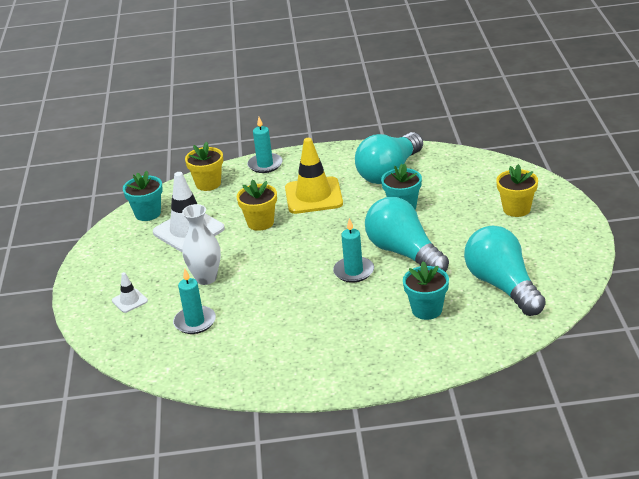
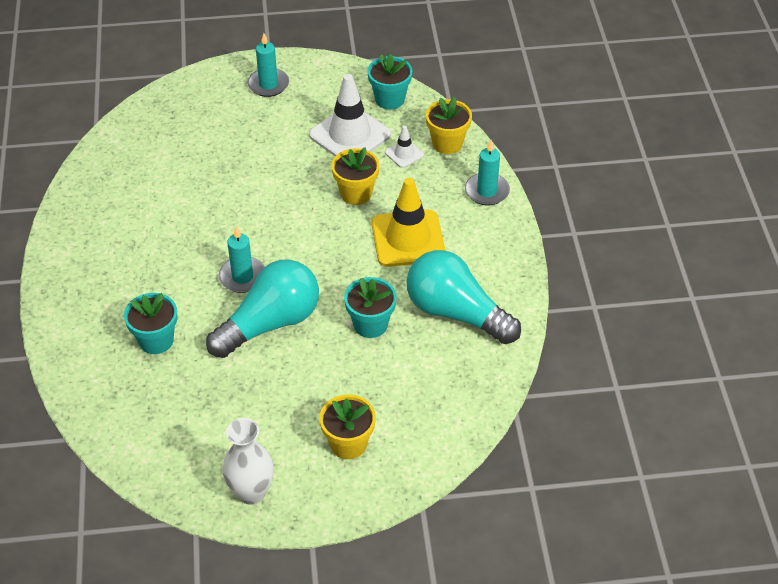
camera: 85 degrees right, 15 degrees up
white traffic cone [112,272,148,313] -> white traffic cone moved to [385,126,424,168]
turquoise candle [173,269,216,334] -> turquoise candle moved to [247,33,289,97]
white vase [182,204,221,285] -> white vase moved to [222,418,274,505]
turquoise light bulb [464,226,546,316] -> none

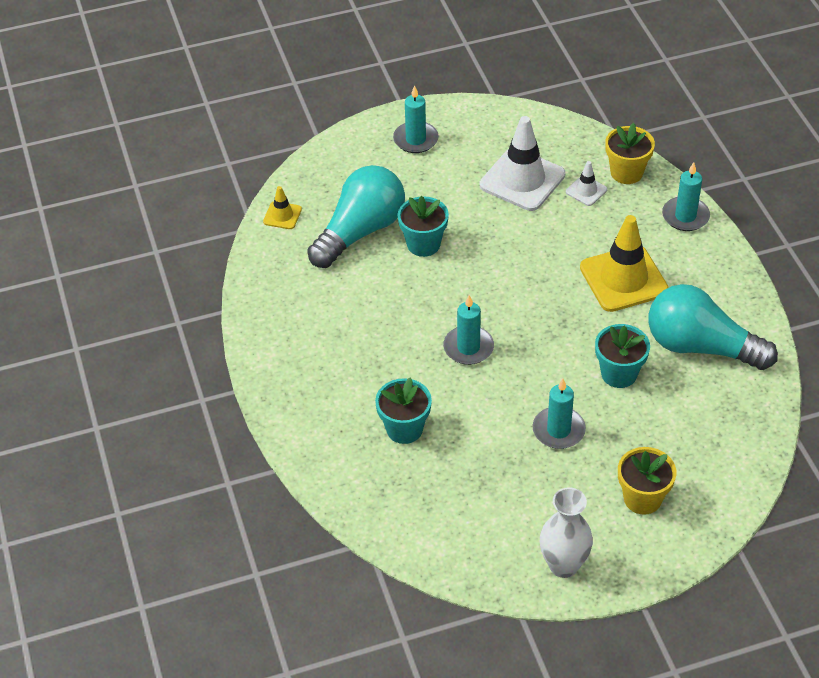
camera: 10 degrees left, 0 degrees up
turquoise light bulb [206,259,319,358] -> turquoise light bulb moved to [307,165,405,268]
yellow flower pot [331,147,380,205] -> none
turquoise flower pot [367,53,412,110] -> turquoise flower pot moved to [397,196,449,257]
none -> yellow traffic cone [263,186,302,229]
none -> turquoise candle [533,379,586,449]

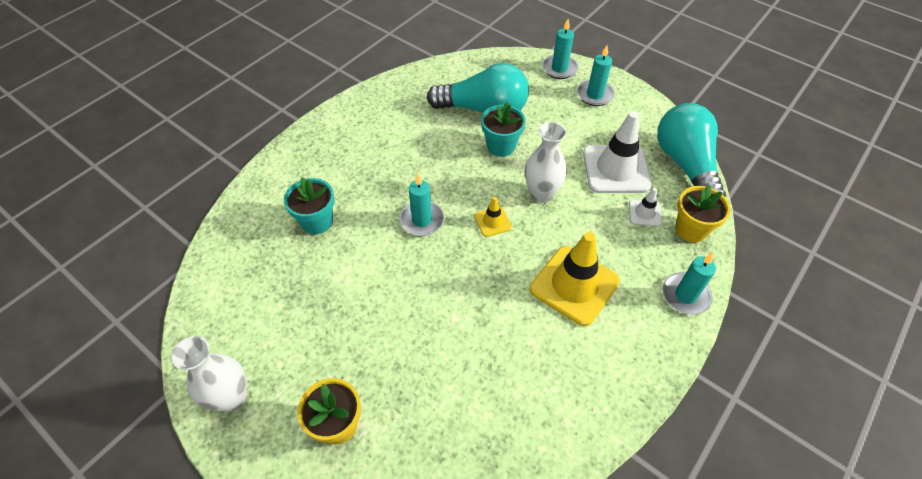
camera: 55 degrees right, 5 degrees up
yellow traffic cone [263,186,302,229] -> yellow traffic cone moved to [475,197,512,237]
turquoise candle [533,379,586,449] -> turquoise candle moved to [542,19,578,79]
turquoise flower pot [595,324,650,388] -> none
turquoise light bulb [649,284,778,370] -> turquoise light bulb moved to [657,103,726,197]
none -> white vase [525,122,567,203]

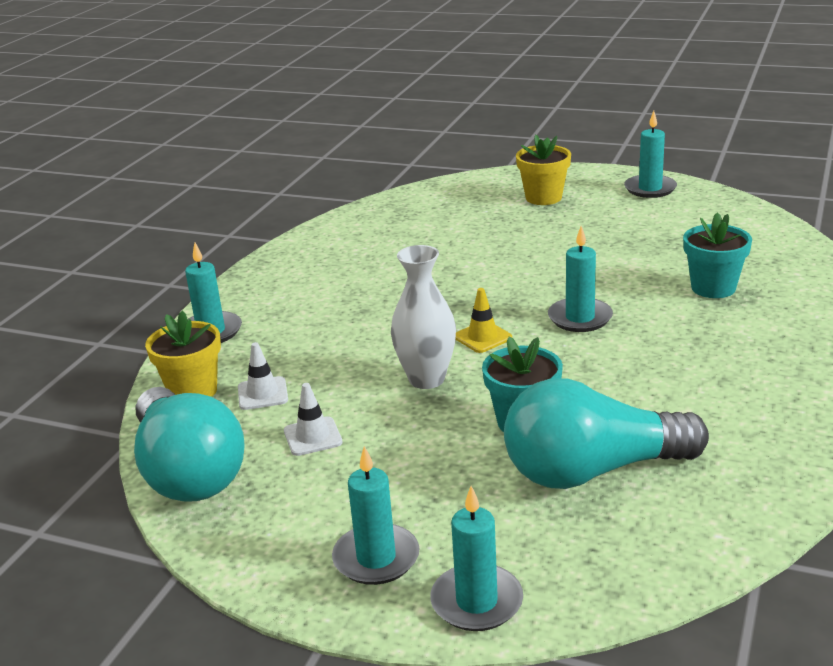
camera: 165 degrees right, 25 degrees down
white vase [172,336,246,412] -> turquoise candle [624,111,677,198]
yellow traffic cone [530,232,620,326] -> none
white traffic cone [583,111,652,193] -> white traffic cone [284,383,342,456], size x0.47

